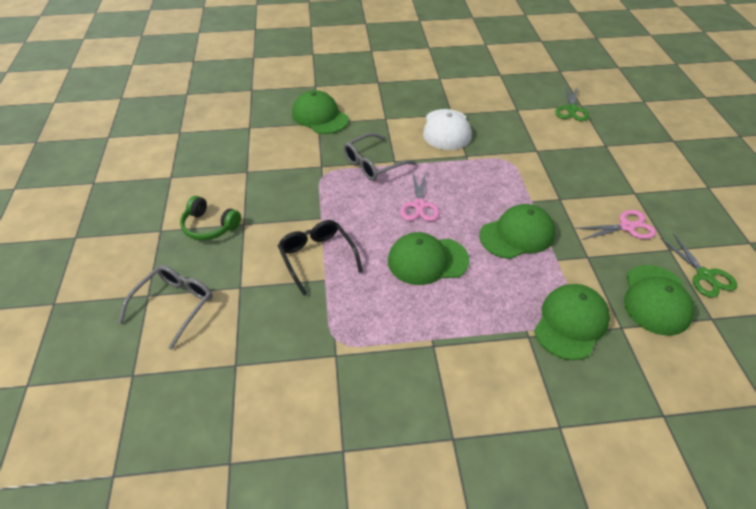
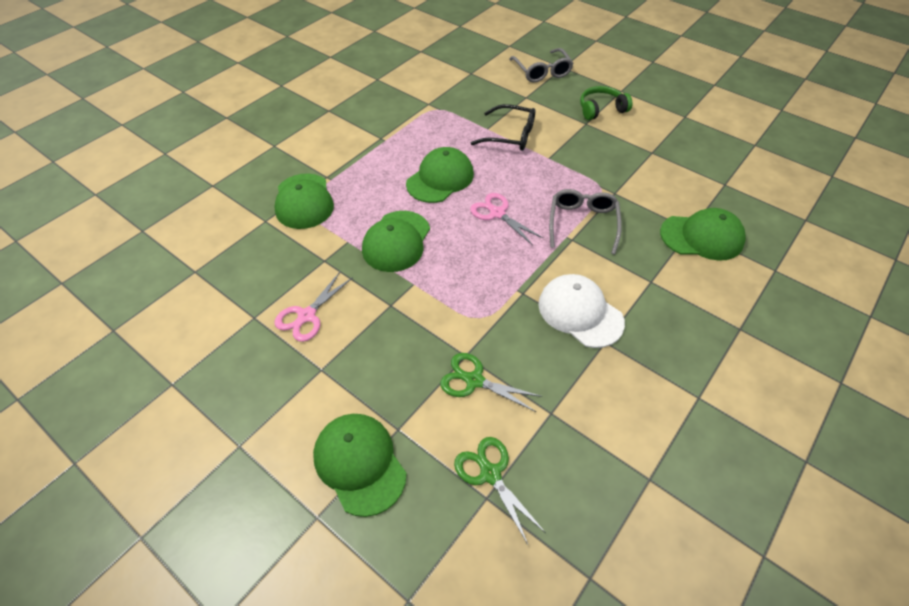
camera: 135 degrees right, 5 degrees up
green cap [624,265,694,336] -> green cap moved to [313,414,406,517]
green scissors [660,234,737,298] -> green scissors moved to [440,353,542,412]

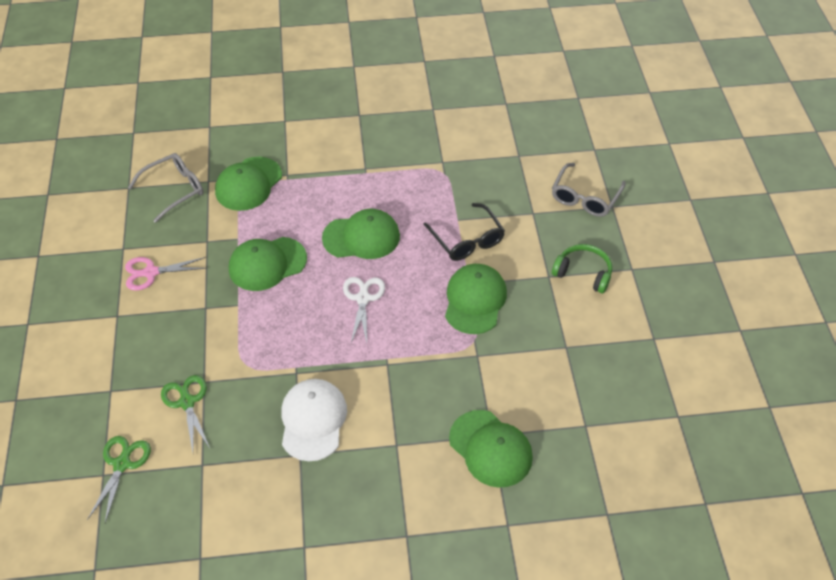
camera: 45 degrees right, 0 degrees up
green cap [313,414,406,517] -> green cap moved to [445,264,507,334]
pink scissors [470,193,543,245] -> white scissors [343,277,385,343]
grey glasses [549,189,622,254] -> grey glasses moved to [128,153,203,223]

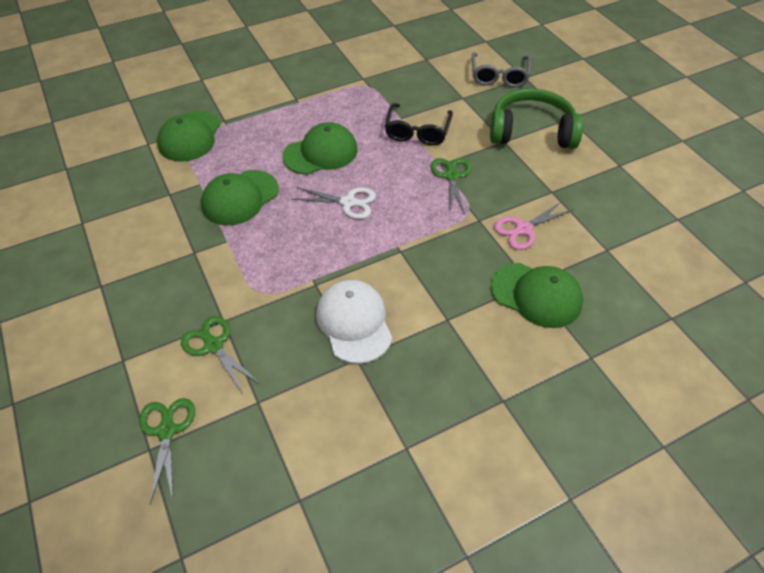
camera: 20 degrees left, 0 degrees up
pink scissors [125,257,207,291] -> pink scissors moved to [494,201,574,250]
grey glasses [128,153,203,223] -> none
white scissors [343,277,385,343] -> white scissors turned 120 degrees clockwise [293,187,376,219]
black glasses [423,203,505,261] -> black glasses turned 60 degrees clockwise [385,103,453,146]
green cap [445,264,507,334] -> green scissors [431,158,471,215]
green headphones [552,244,612,294] -> green headphones [490,89,583,149], size x1.64

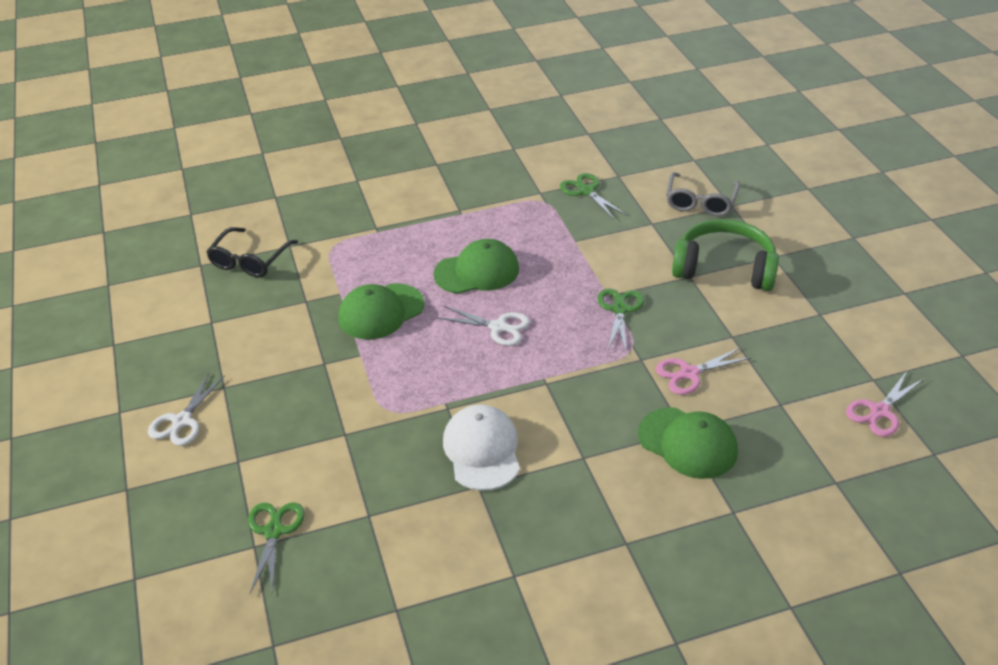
camera: 10 degrees right, 10 degrees down
green cap [157,111,220,162] -> none
green scissors [181,316,260,395] -> green scissors moved to [560,173,626,219]
black glasses [385,103,453,146] -> black glasses moved to [206,227,298,278]
none -> white scissors [148,373,225,446]
none -> pink scissors [846,371,925,437]

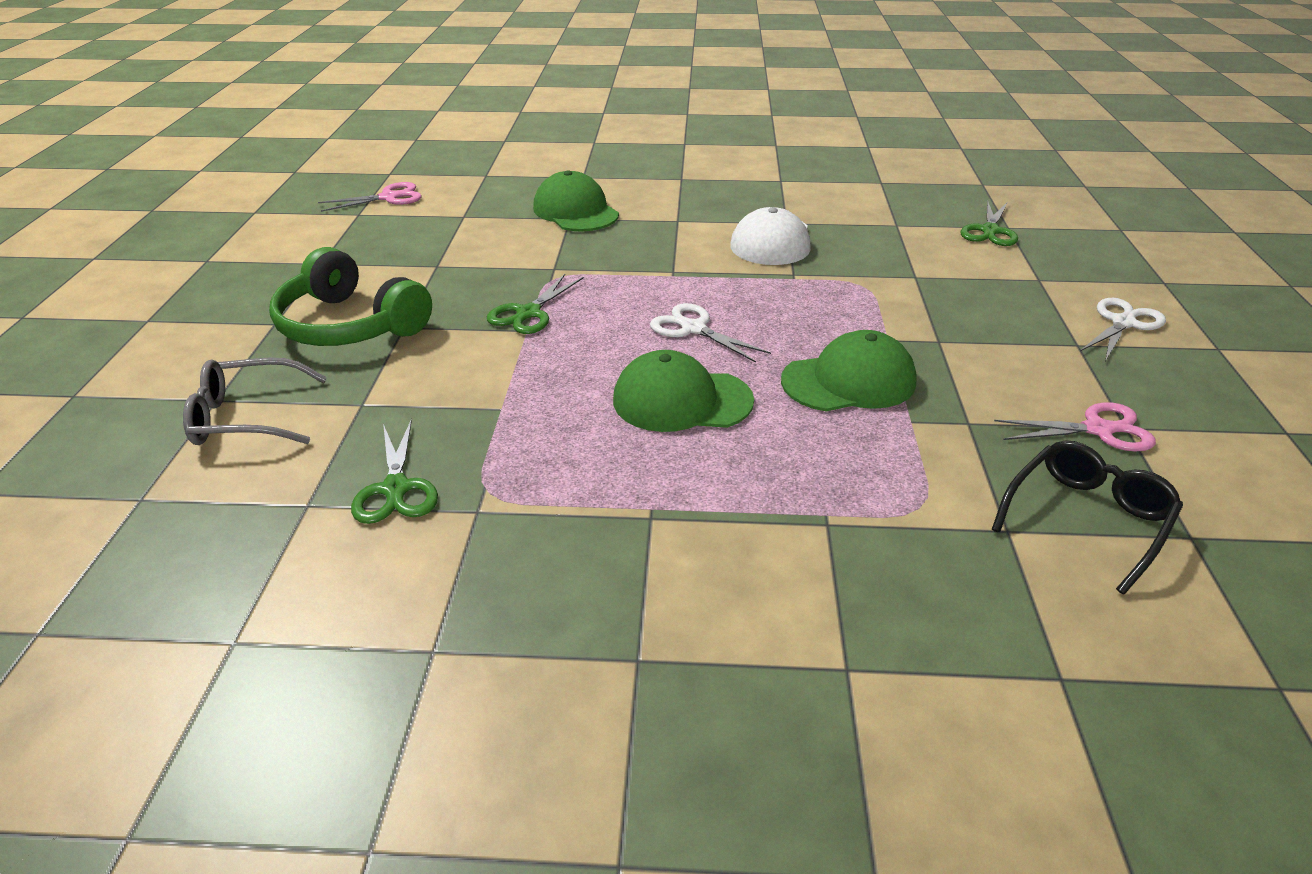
camera: 160 degrees left, 5 degrees down
pink scissors [656,347,752,395] -> pink scissors moved to [994,402,1156,451]
grey glasses [666,172,740,216] -> grey glasses turned 135 degrees counterclockwise [183,357,327,445]

